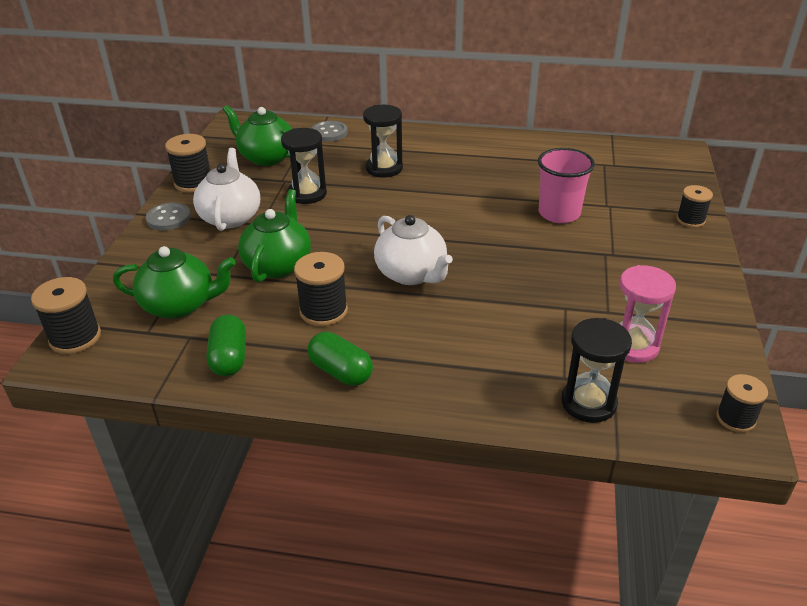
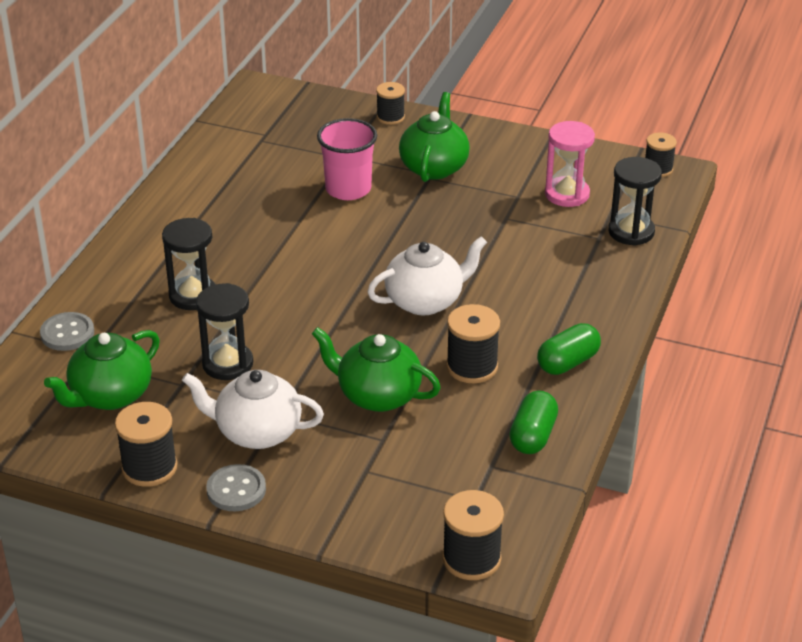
camera: 80 degrees left, 0 degrees up
green teapot [113,246,236,319] -> green teapot moved to [399,92,470,182]
green capsule [207,315,246,376] -> green capsule turned 75 degrees counterclockwise [509,391,558,454]

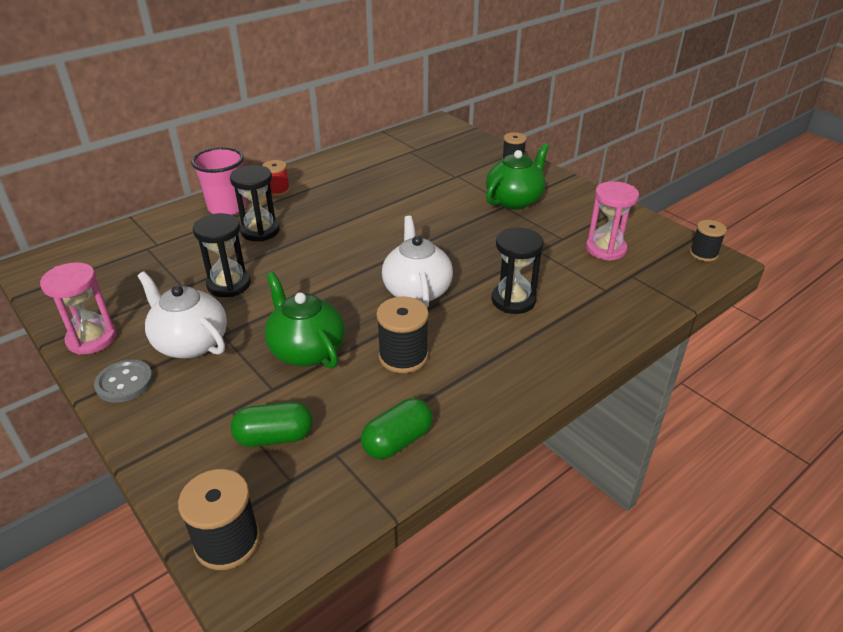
camera: 30 degrees right, 0 degrees up
grey button [40,312,94,351] -> none
green teapot [44,330,160,410] -> none
black spool [115,402,177,487] -> pink hourglass [40,262,117,354]
pink cup [317,118,377,200] -> pink cup moved to [191,147,246,215]
white teapot [367,236,487,315] -> white teapot turned 105 degrees counterclockwise [382,216,453,308]
green capsule [537,323,601,375] -> green capsule moved to [231,402,313,447]
black hourglass [608,157,662,246] -> black hourglass moved to [492,228,544,314]
none -> red spool [262,160,290,196]

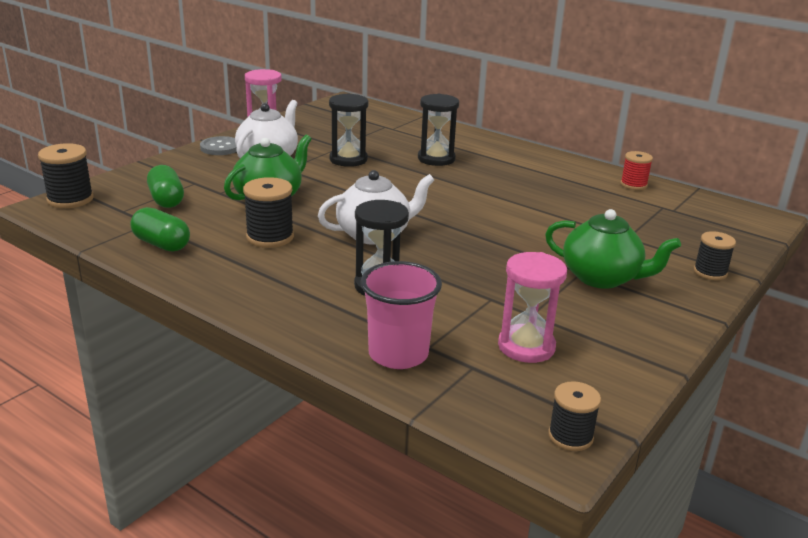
camera: 75 degrees right, 10 degrees down
pink cup [191,147,246,215] -> pink cup moved to [361,261,442,369]
red spool [262,160,290,196] -> red spool moved to [620,151,653,190]

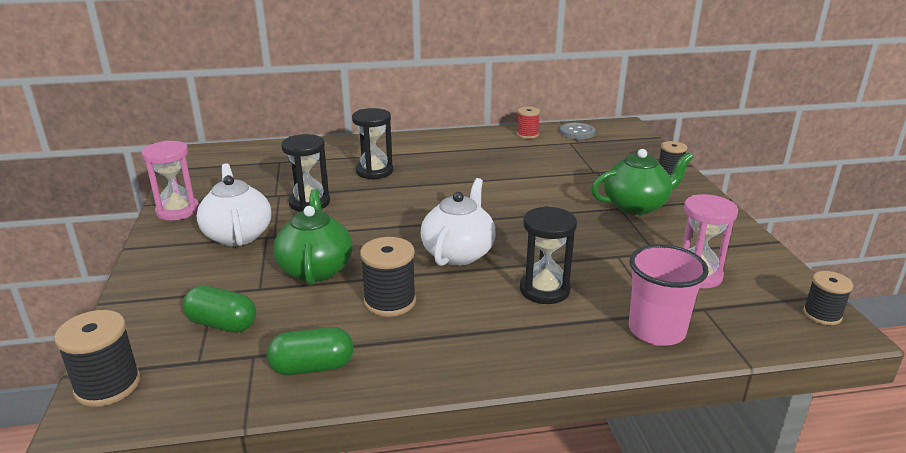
camera: 45 degrees left, 0 degrees up
grey button [200,136,237,155] -> grey button moved to [560,123,595,139]

